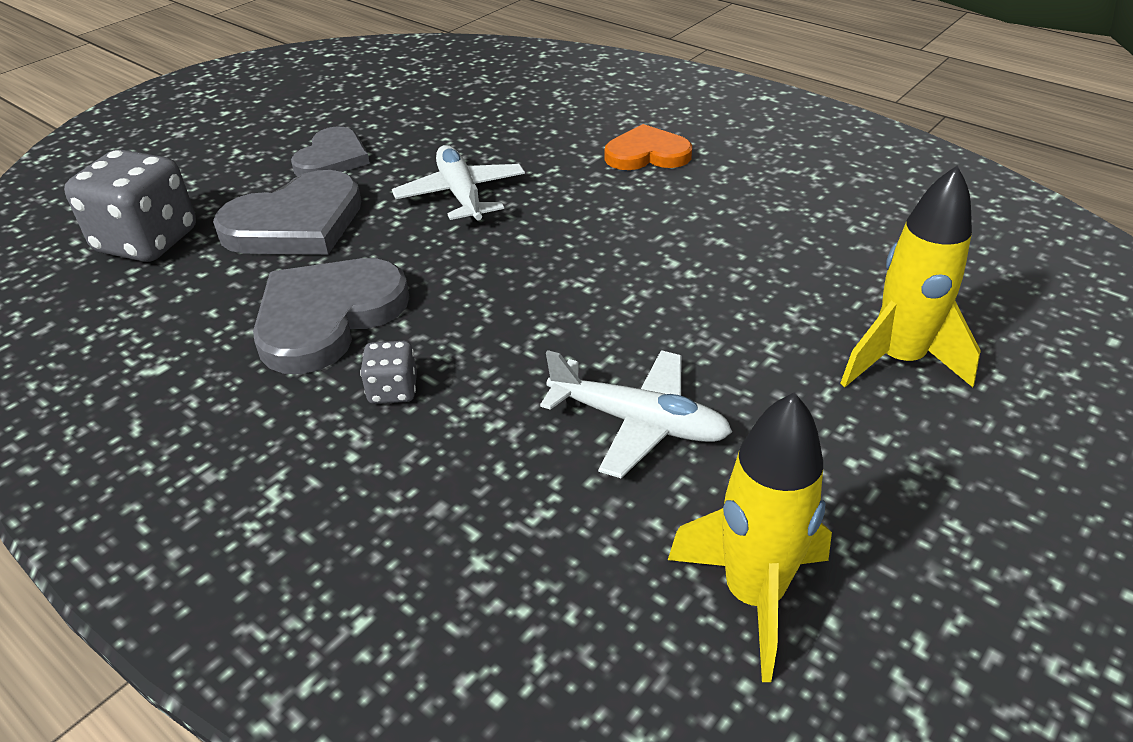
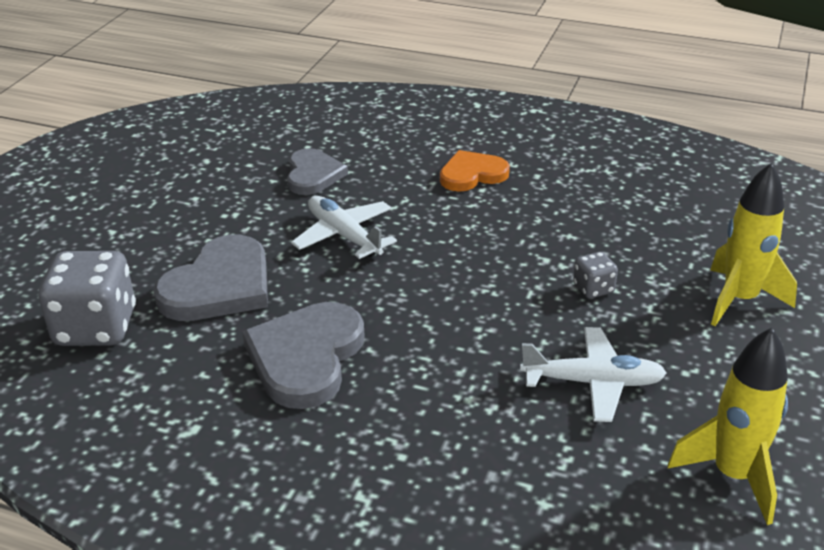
camera: 20 degrees left, 5 degrees down
grey heart [291,127,370,176] -> grey heart moved to [287,148,348,195]
grey dice [360,341,417,404] -> grey dice moved to [573,252,618,298]

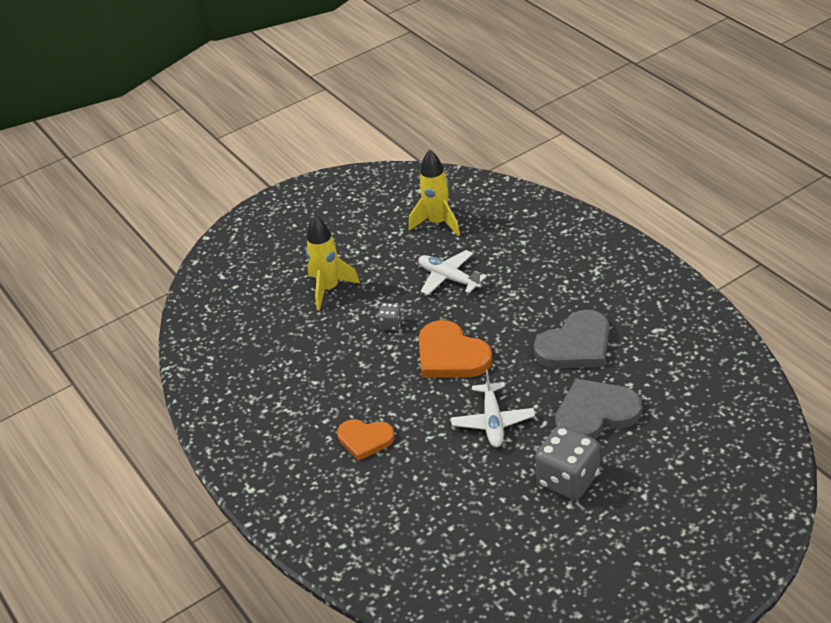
camera: 140 degrees left, 5 degrees up
grey dice [39,251,136,346] -> grey dice moved to [535,426,600,500]
grey heart [287,148,348,195] -> none
none -> orange heart [419,320,492,378]

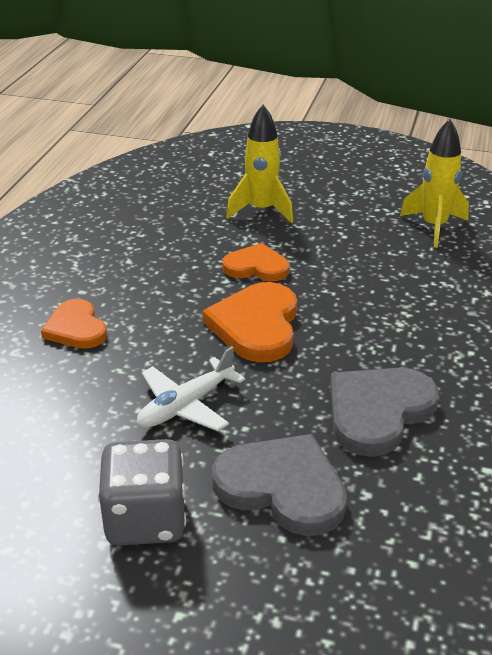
camera: 45 degrees right, 5 degrees down
grey dice [377,303,403,331] -> orange heart [223,243,289,281]
white plane [418,250,487,295] -> none
grey heart [534,310,609,368] -> grey heart turned 120 degrees clockwise [330,368,439,457]

